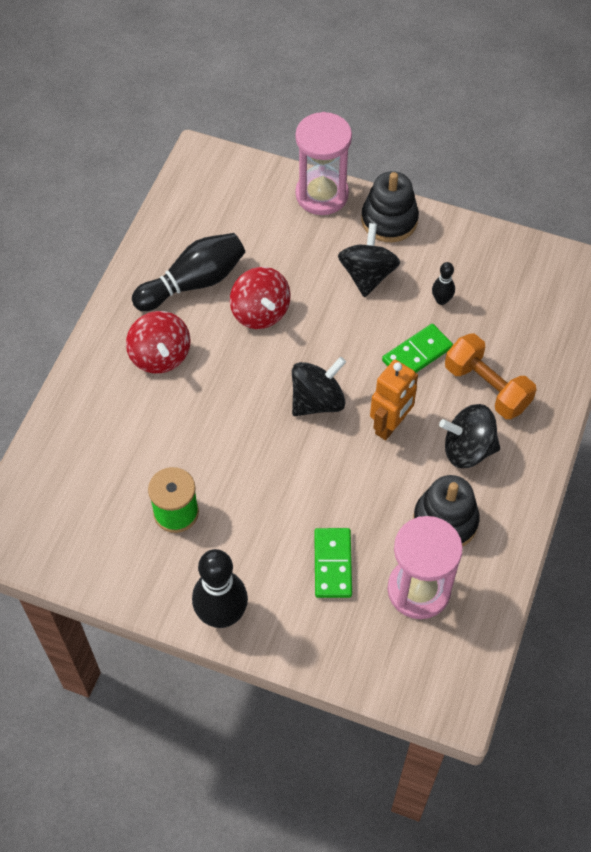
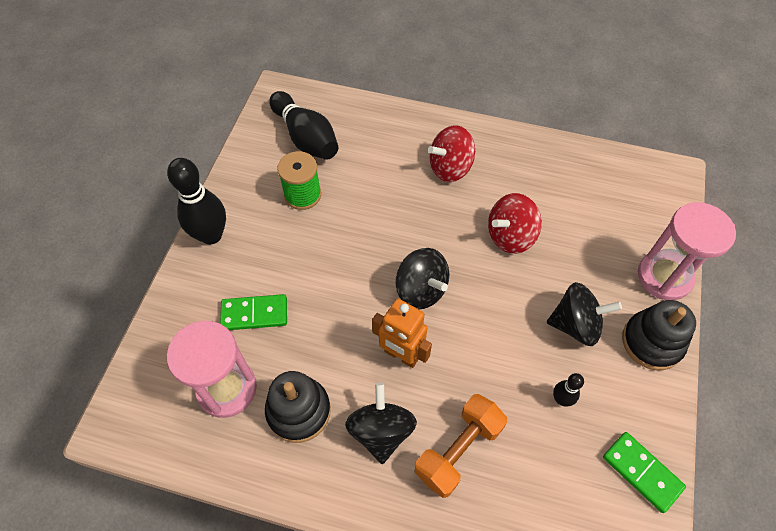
camera: 85 degrees right, 0 degrees up
black bowling pin [132,233,245,311] -> black bowling pin moved to [269,91,338,160]
green domino [382,324,453,373] -> green domino moved to [603,432,686,513]

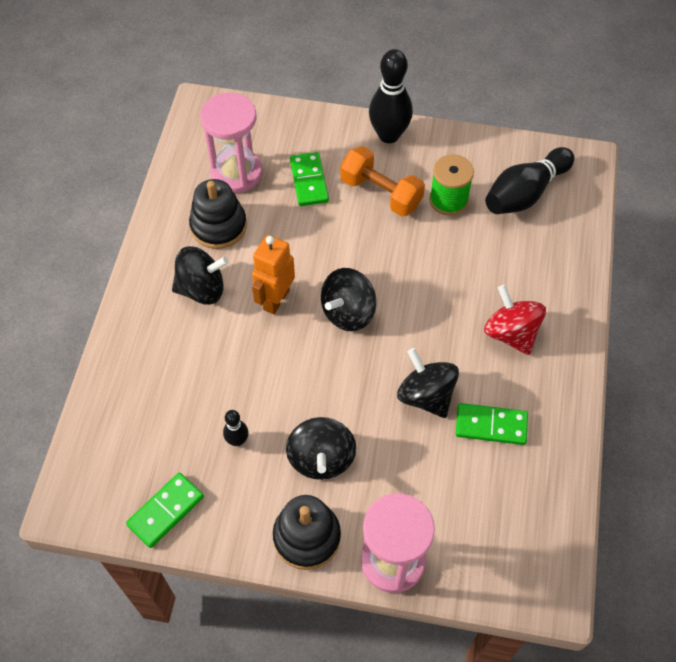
camera: 85 degrees right, 0 degrees up
orange dumbbell [415,394,507,498] -> orange dumbbell moved to [340,146,425,217]
red spinning top [488,193,542,254] -> black spinning top [397,348,459,418]
none -> green domino [456,403,528,445]

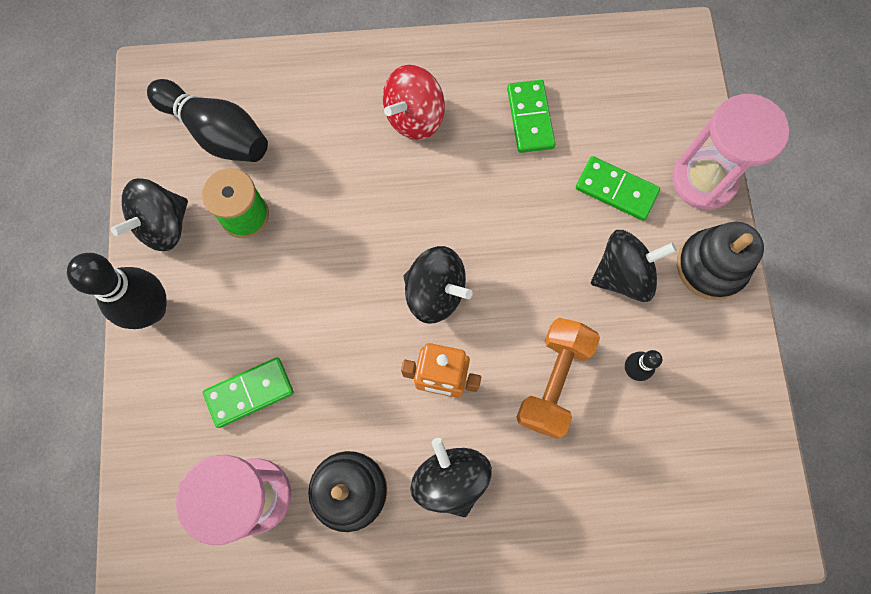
camera: 105 degrees left, 15 degrees up
green domino [126,472,204,548] -> green domino moved to [576,156,660,221]
orange dumbbell [340,146,425,217] -> orange dumbbell moved to [516,318,600,439]
black spinning top [397,348,459,418] -> black spinning top moved to [111,178,188,251]

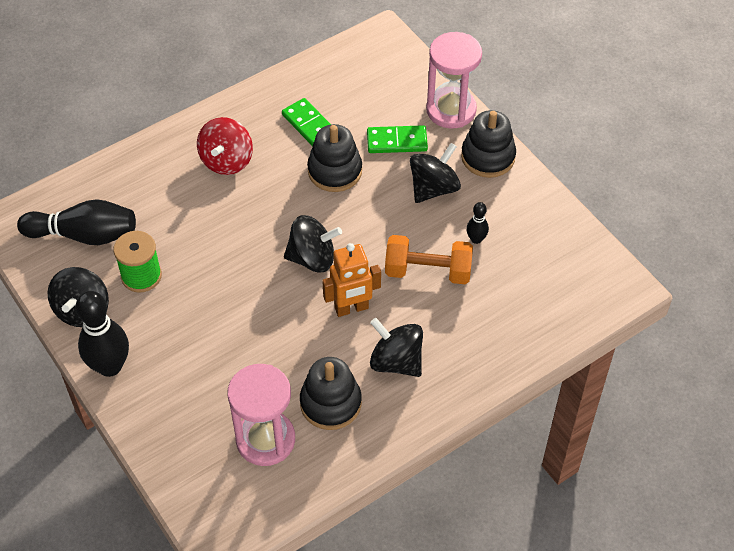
camera: 30 degrees left, 20 degrees down
green domino [203,357,294,428] -> none
orange dumbbell [516,318,600,439] -> orange dumbbell turned 75 degrees counterclockwise [385,235,473,284]
none -> black stacking toy [307,124,362,192]

